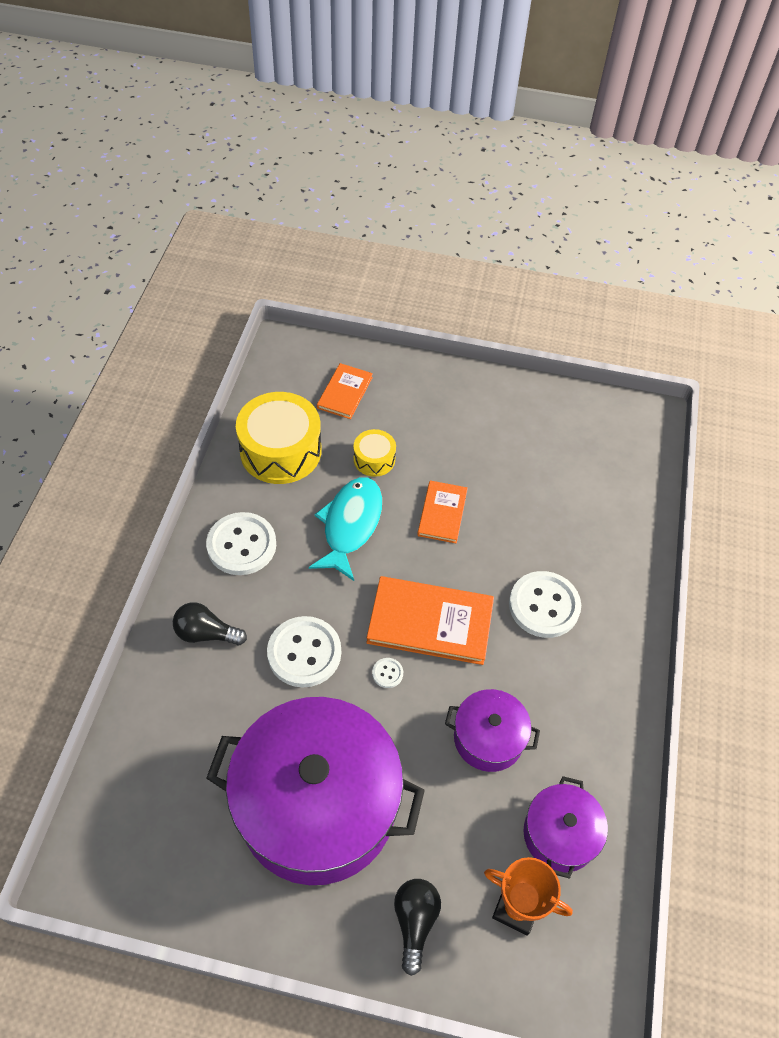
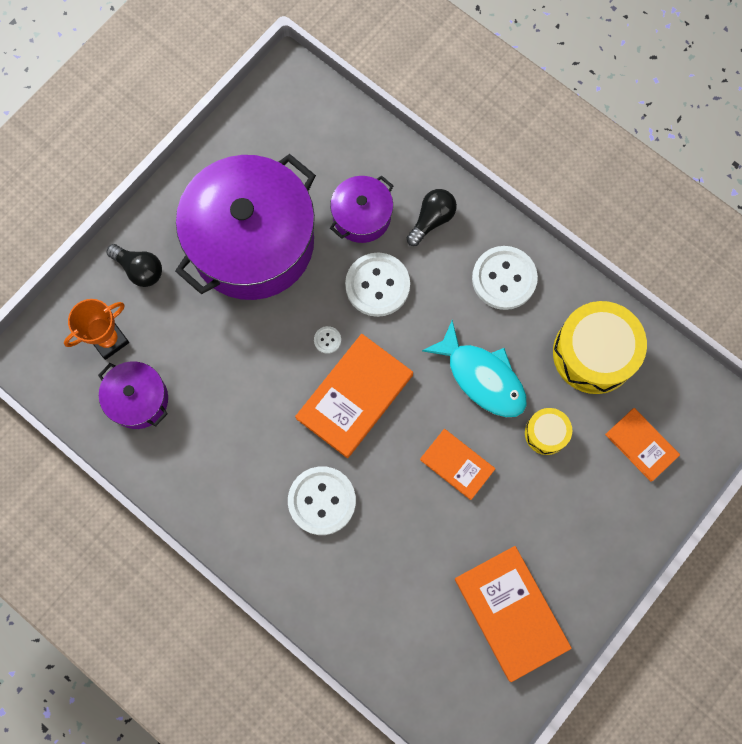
camera: 120 degrees right, 20 degrees up
purple pot [445,689,540,772] -> purple pot moved to [330,175,393,243]
none -> orange book [455,546,572,682]

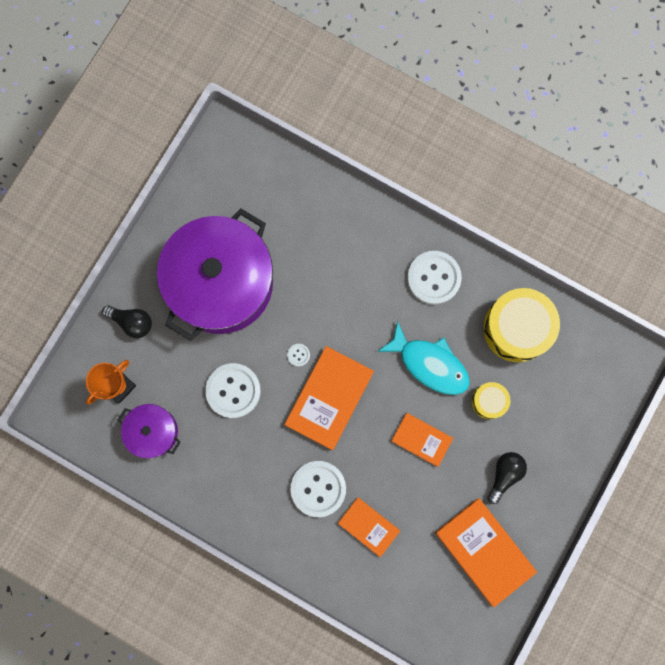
camera: 10 degrees left, 5 degrees up
purple pot [330,175,393,243] -> none
white button [345,252,410,317] -> white button moved to [205,363,261,418]
black light bulb [407,189,457,246] -> black light bulb moved to [487,452,527,504]
orange book [605,408,680,482] -> orange book moved to [338,497,400,557]

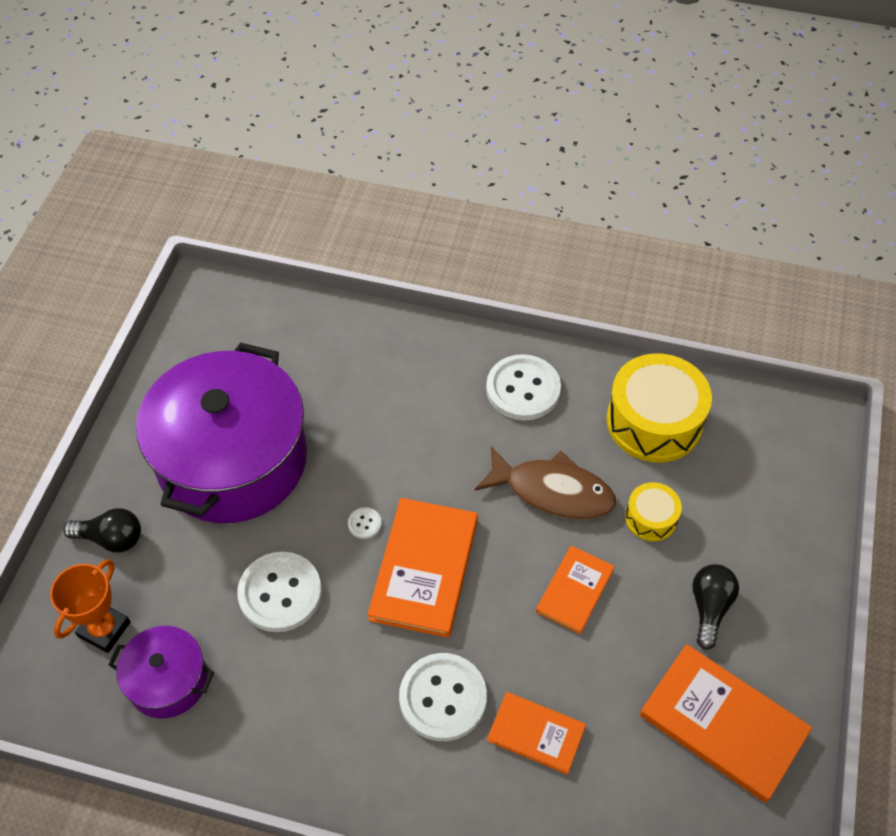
camera: 15 degrees left, 25 degrees down
turquoise fish [377,321,470,395] -> brown fish [475,446,616,520]
orange book [391,413,453,467] -> orange book turned 75 degrees counterclockwise [536,546,615,634]

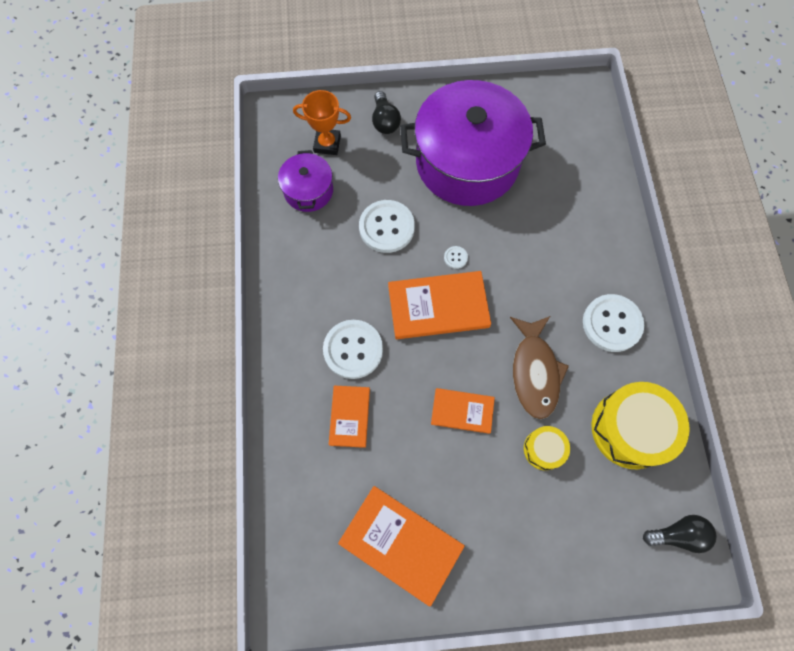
camera: 70 degrees right, 15 degrees up
orange book [640,644,812,803] -> orange book turned 75 degrees counterclockwise [338,486,465,607]
black light bulb [692,564,739,650] -> black light bulb moved to [643,515,717,553]

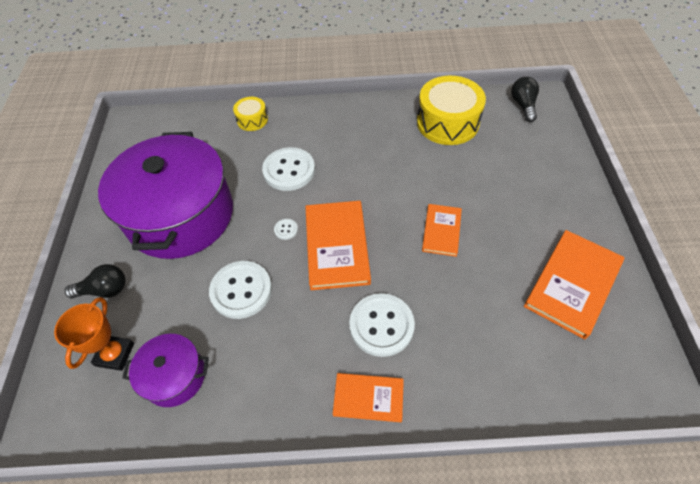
camera: 85 degrees left, 15 degrees down
orange book [329,385,370,448] -> orange book moved to [333,373,404,422]
brown fish [510,316,569,419] -> none
yellow drum [524,426,570,471] -> yellow drum moved to [233,97,268,131]
white button [583,294,644,352] -> white button moved to [262,147,315,191]

